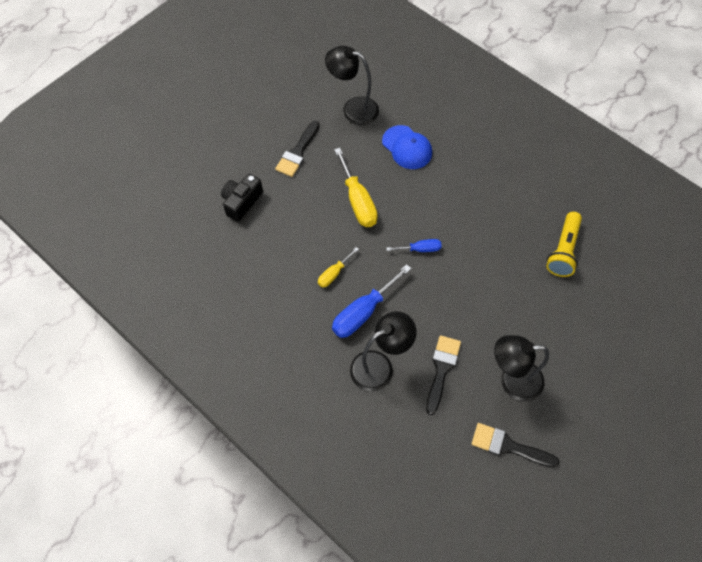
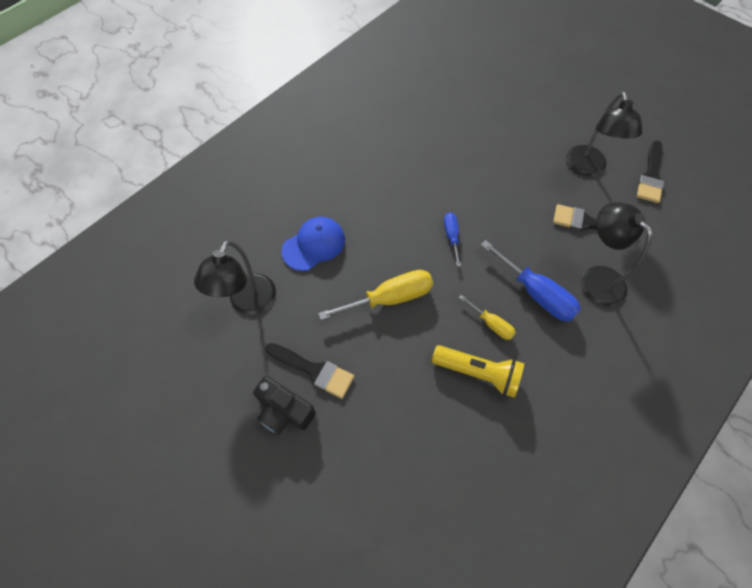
camera: 90 degrees left, 0 degrees up
black camera [221,174,263,222] -> black camera moved to [253,376,316,435]
yellow flashlight [546,212,582,277] -> yellow flashlight moved to [432,345,524,398]

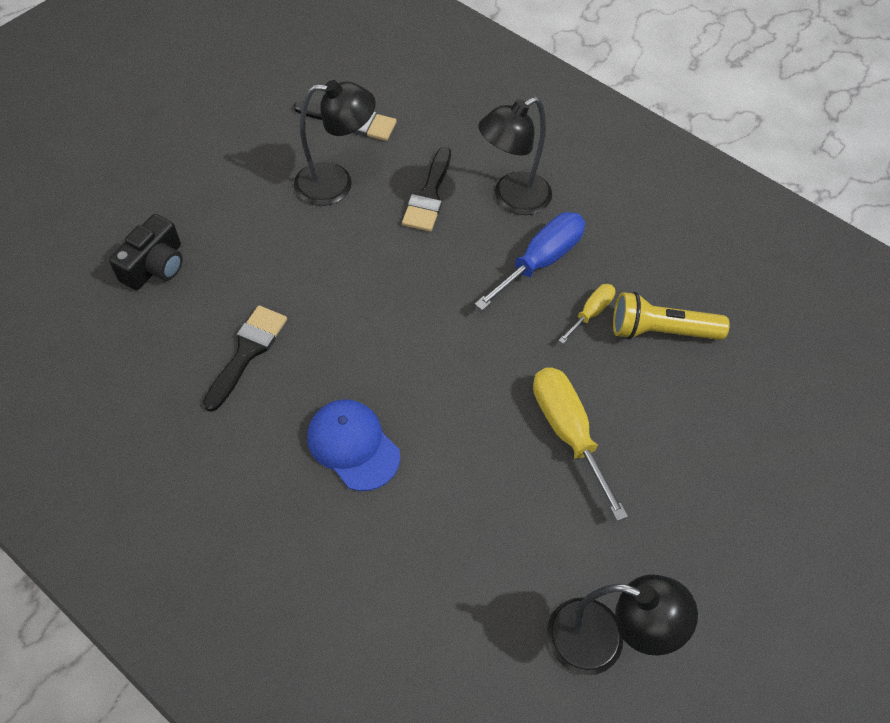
camera: 95 degrees left, 5 degrees down
black camera [253,376,316,435] -> black camera moved to [109,214,183,290]
black brush [265,343,354,399] -> black brush moved to [203,305,287,412]
blue cap [281,217,345,271] -> blue cap moved to [307,399,400,491]
yellow flashlight [432,345,524,398] -> yellow flashlight turned 105 degrees counterclockwise [613,292,730,340]
blue screwdriver [444,212,461,267] -> none

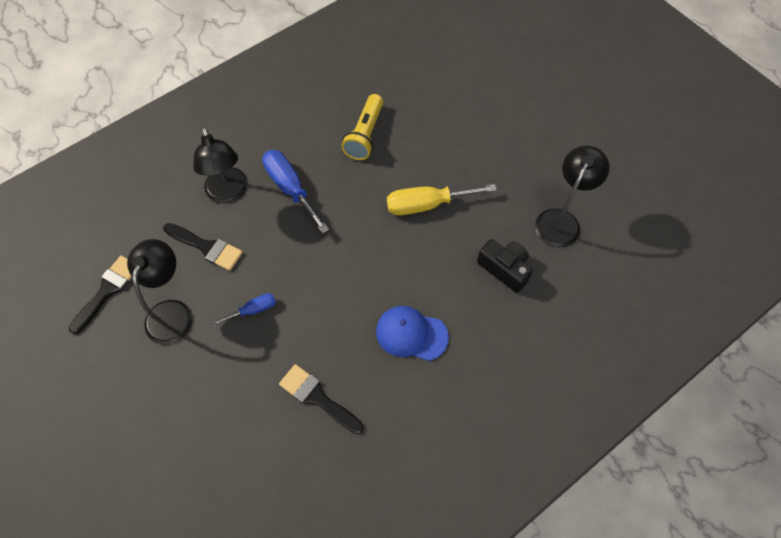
camera: 75 degrees left, 5 degrees up
black camera [109,214,183,290] -> black camera moved to [477,239,533,293]
blue cap [307,399,400,491] -> blue cap turned 45 degrees clockwise [376,306,449,361]
yellow screwdriver [558,284,615,344] -> none
none -> blue screwdriver [212,293,276,326]

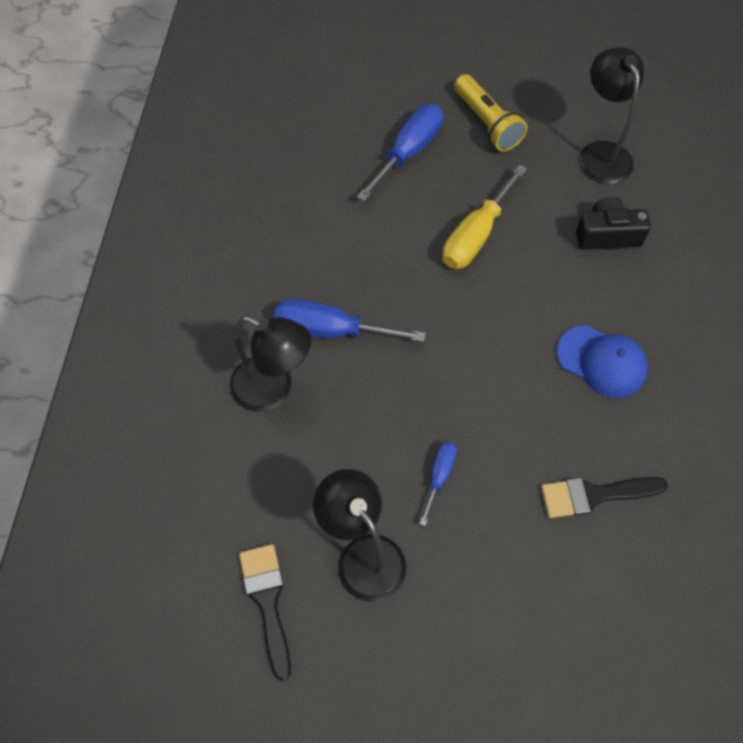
camera: 45 degrees left, 0 degrees up
black brush [163,223,243,271] -> none
yellow flashlight [341,94,383,160] -> yellow flashlight moved to [454,74,527,152]
blue cap [376,306,449,361] -> blue cap turned 120 degrees counterclockwise [557,325,648,398]
none -> blue screwdriver [357,104,443,202]

